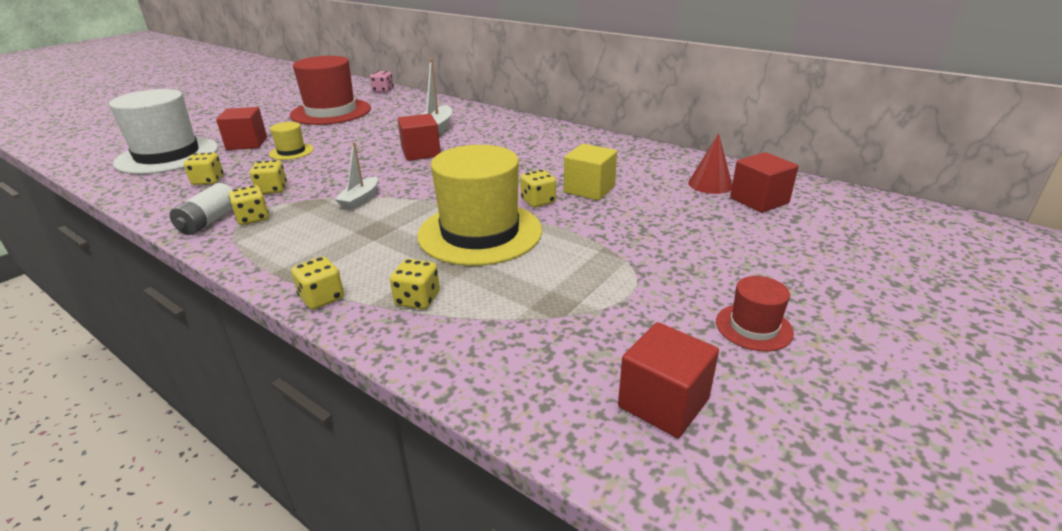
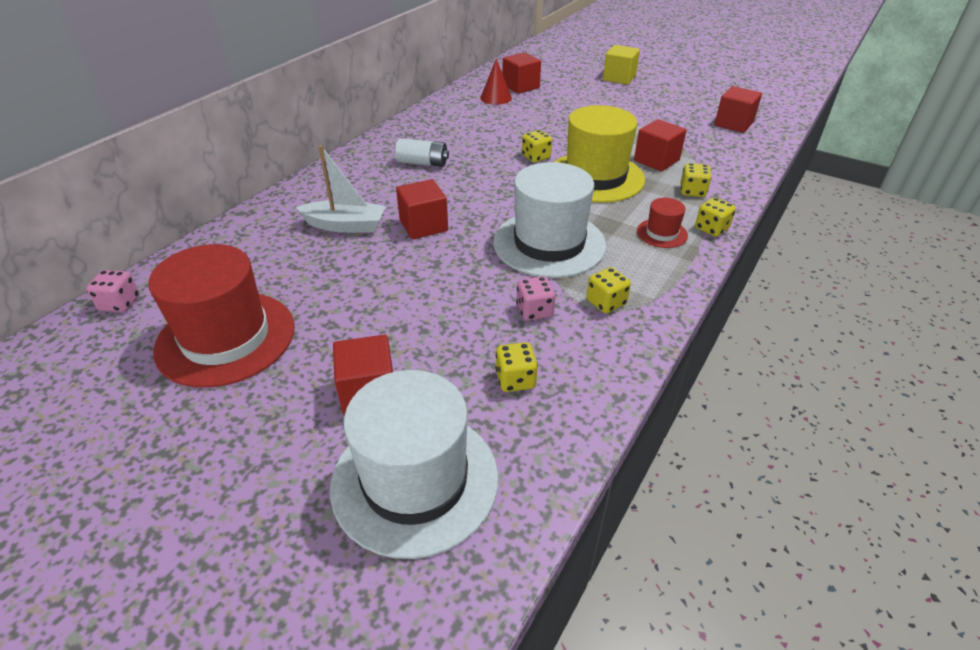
camera: 95 degrees left, 10 degrees up
white battery [169,183,233,235] -> white battery moved to [395,138,449,167]
yellow dice [250,160,287,194] -> pink dice [516,276,556,321]
yellow hat [269,122,314,160] -> none
white boat [334,142,378,210] -> white hat [493,162,606,278]
yellow cube [564,144,617,200] -> yellow cube moved to [603,45,640,85]
red hat [716,276,794,352] -> red hat moved to [637,198,688,248]
none -> red cube [634,119,686,171]

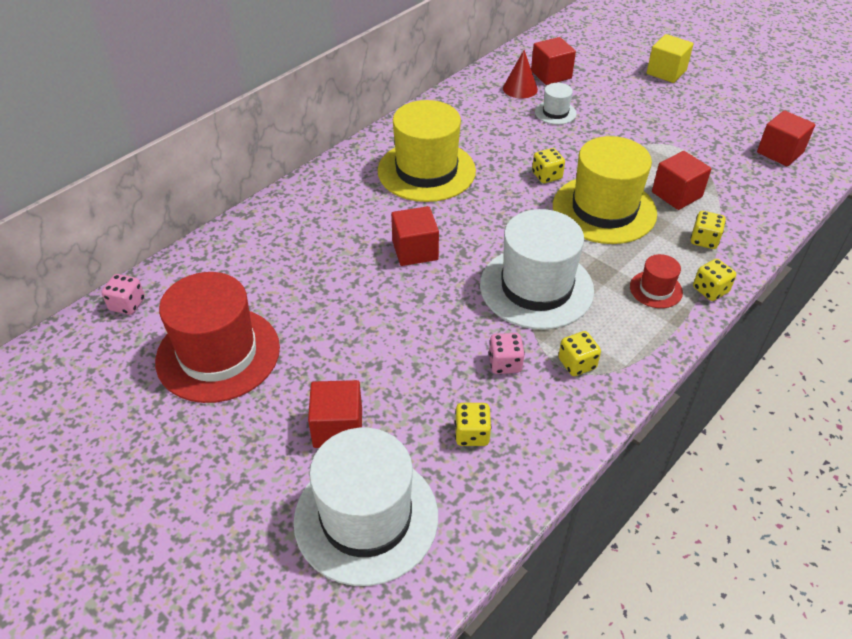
camera: 10 degrees right, 5 degrees up
white boat [296,145,386,233] -> none
white battery [395,138,449,167] -> yellow hat [378,100,476,202]
none -> white hat [535,83,577,125]

